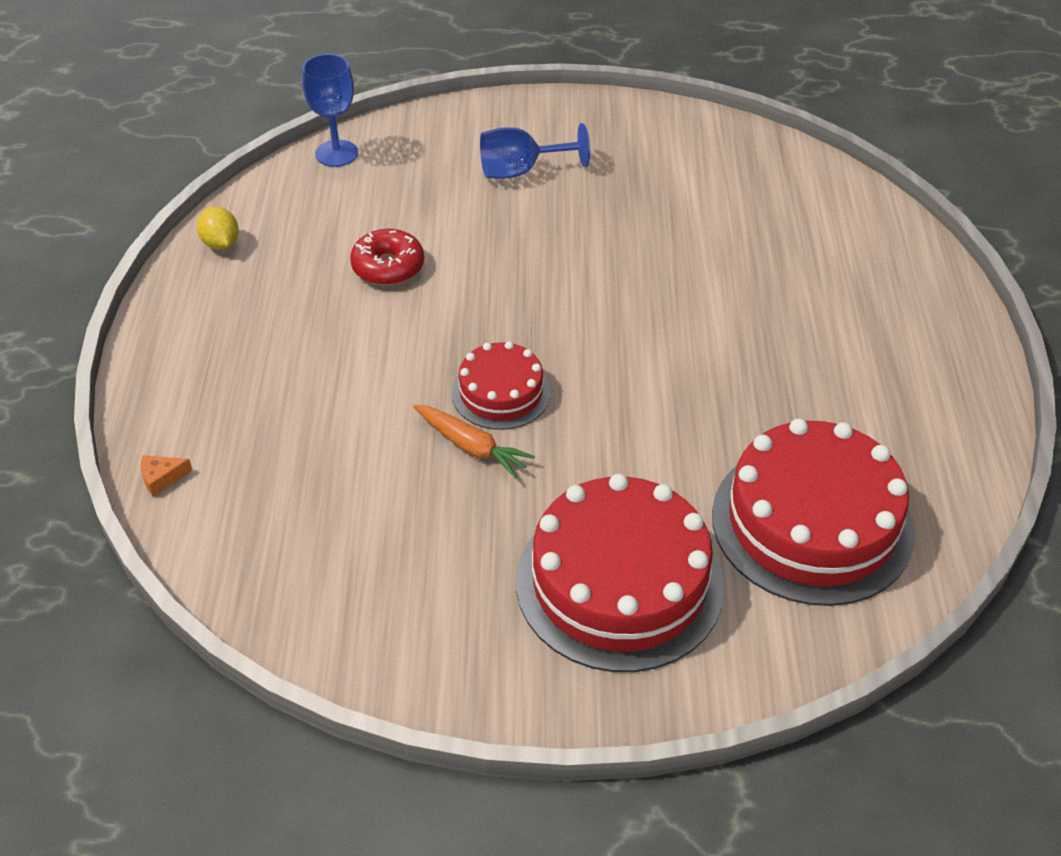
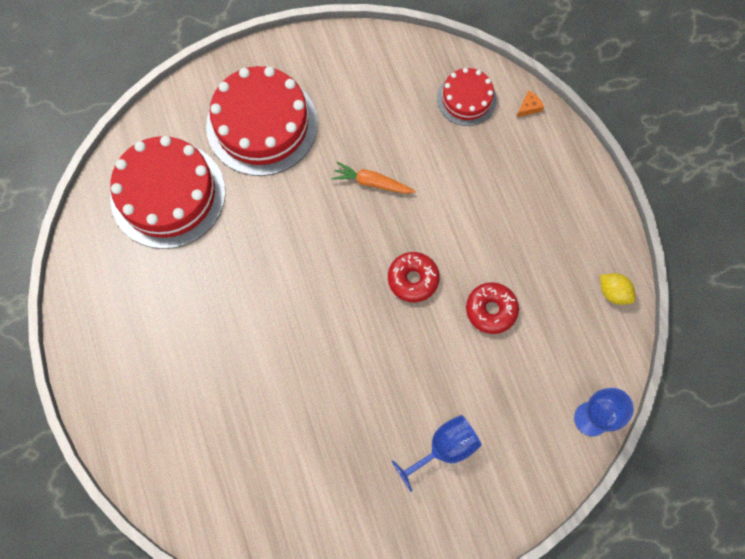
camera: 160 degrees right, 25 degrees up
red cake [452,341,551,430] -> red cake moved to [437,68,497,126]
none -> red donut [388,252,440,302]

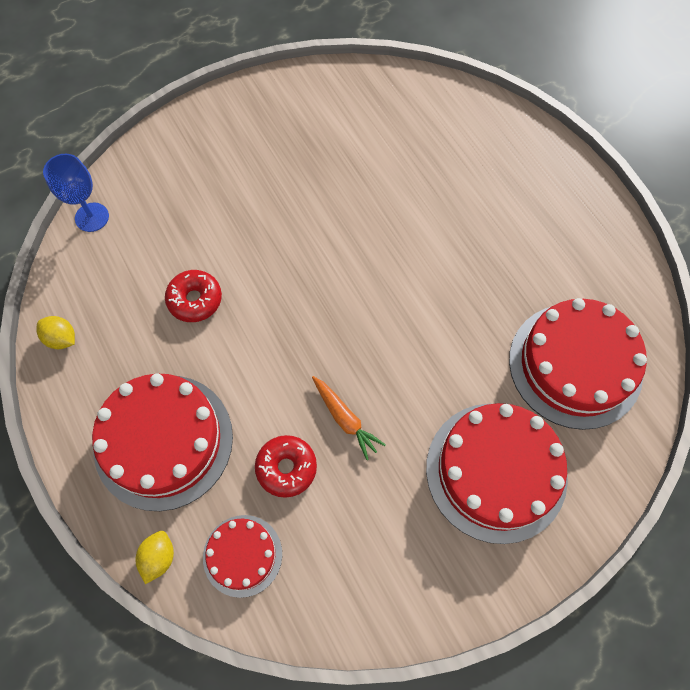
camera: 170 degrees right, 5 degrees down
orange carrot [332,161,416,194] -> orange carrot turned 45 degrees clockwise [312,376,386,460]
red donut [388,252,440,302] -> red donut moved to [255,435,317,498]
blue goblet [392,415,482,492] -> none
orange cheese [517,91,544,117] -> yellow lemon [136,531,174,584]
none -> red cake [92,374,233,511]

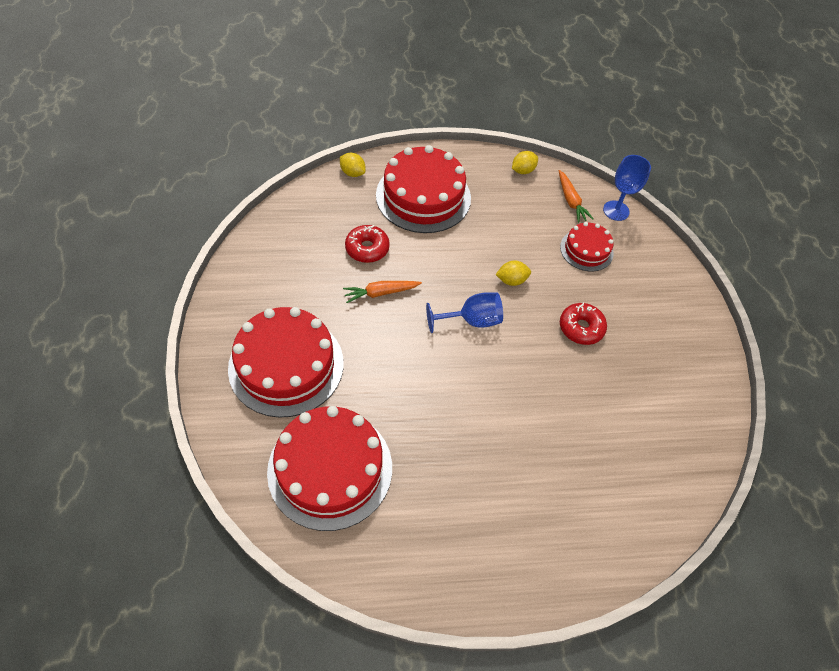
camera: 110 degrees right, 10 degrees down
red donut [165,270,222,322] -> red donut moved to [560,303,607,345]
red cake [203,515,282,598] -> red cake moved to [560,222,613,271]
none -> blue goblet [426,292,503,333]
none -> yellow lemon [495,260,531,286]
none -> orange carrot [559,170,593,222]

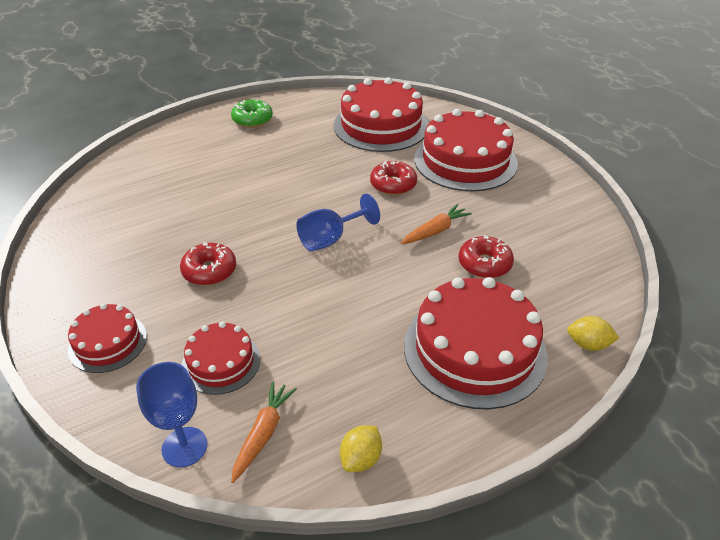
camera: 160 degrees right, 15 degrees down
yellow lemon [495,260,531,286] -> none
orange carrot [559,170,593,222] -> orange carrot turned 60 degrees clockwise [231,381,297,483]
none -> red cake [68,303,147,373]
none -> green donut [231,99,273,128]
none -> red donut [370,161,417,195]

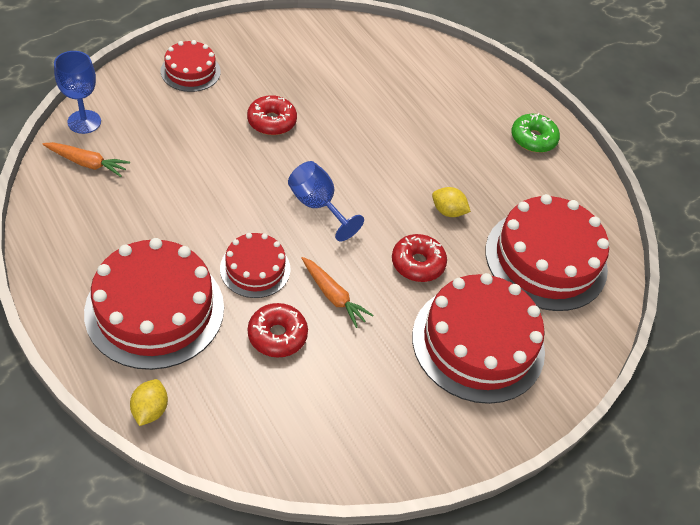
camera: 80 degrees right, 10 degrees up
red cake [182,322,260,395] -> red cake moved to [220,233,291,298]
yellow lemon [340,425,382,472] -> yellow lemon moved to [432,187,471,217]

